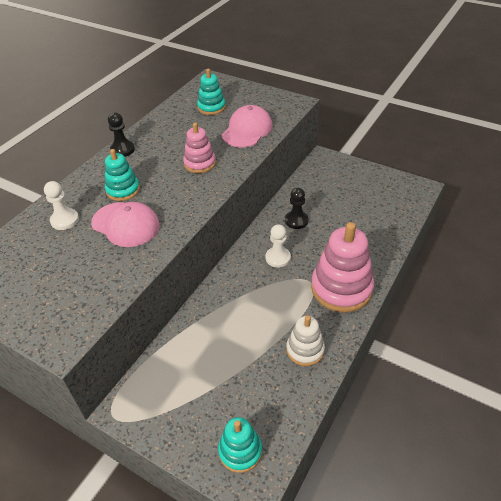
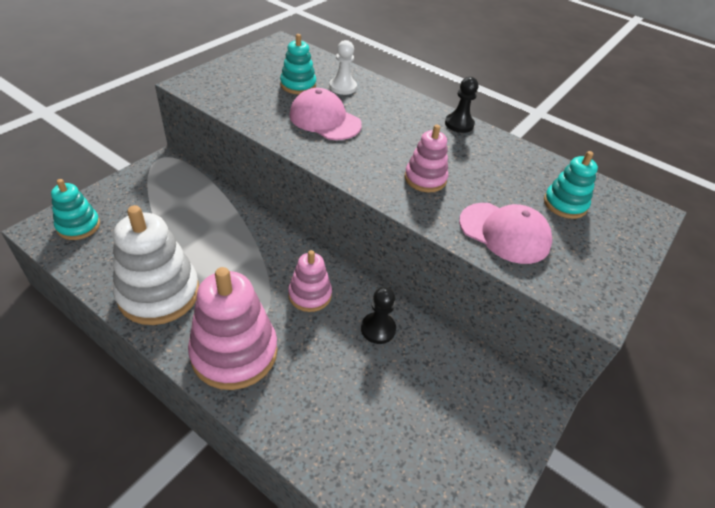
camera: 90 degrees right, 0 degrees up
pink cap [91,202,160,247] -> pink cap turned 90 degrees clockwise [289,88,362,140]
turquoise stacking toy [105,149,140,201] -> turquoise stacking toy moved to [280,34,316,94]
white pawn [266,224,291,268] -> pink stacking toy [288,250,332,312]
white stacking toy [286,316,325,366] -> white stacking toy [113,205,199,325], size x1.77

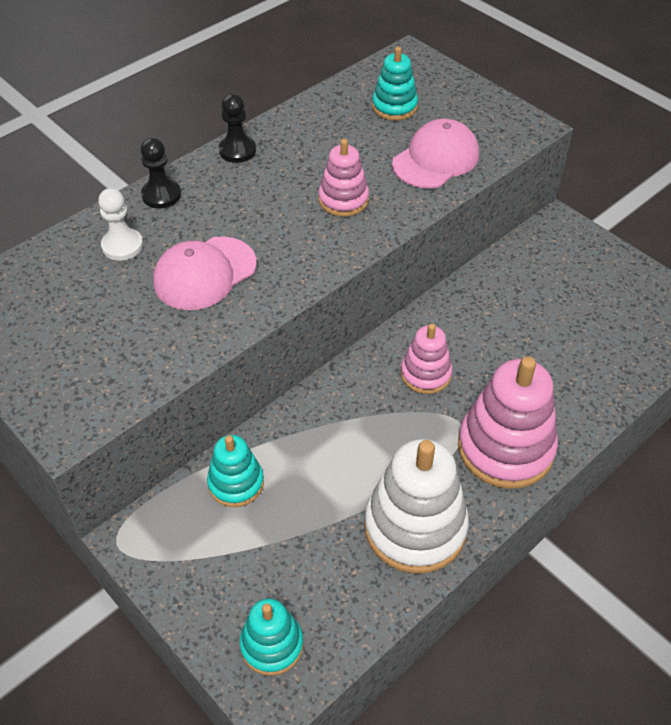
camera: 75 degrees left, 5 degrees up
turquoise stacking toy [280,34,316,94] -> turquoise stacking toy moved to [207,435,264,507]
black pawn [361,287,396,344] -> black pawn moved to [140,138,181,208]

